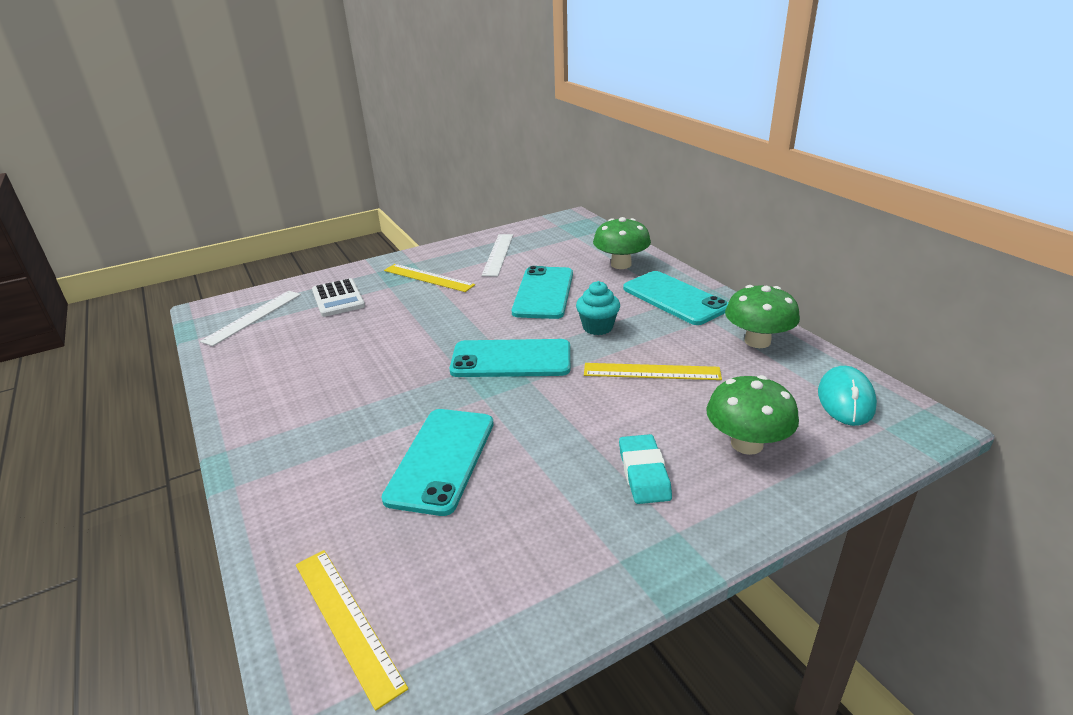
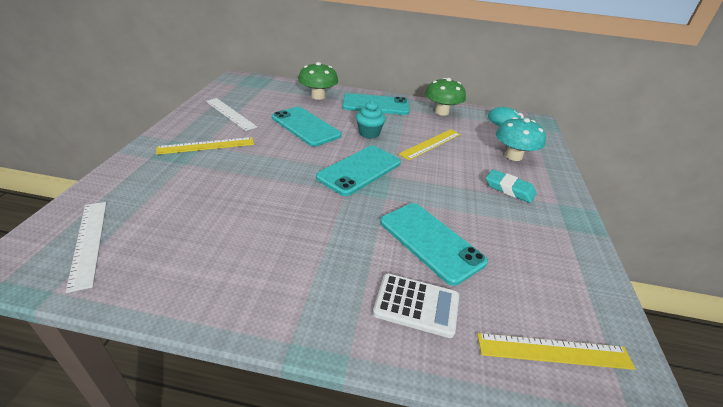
camera: 55 degrees left, 5 degrees up
white calculator [312,278,365,317] -> white calculator moved to [373,273,459,338]
green mushroom [706,375,799,455] -> turquoise mushroom [496,117,546,161]

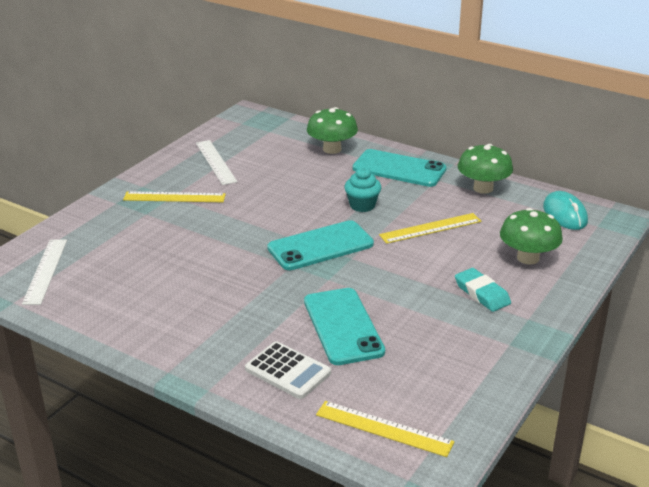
camera: 25 degrees right, 5 degrees down
turquoise phone [272,107,342,147] -> none
turquoise mushroom [496,117,546,161] -> green mushroom [500,208,563,265]

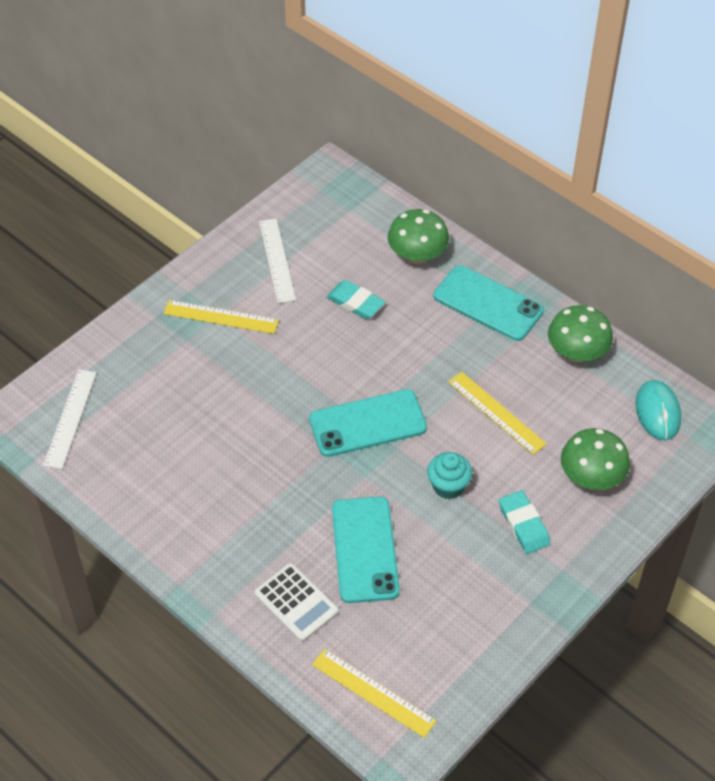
camera: 10 degrees right, 20 degrees up
turquoise cupcake [344,167,381,212] -> turquoise cupcake moved to [427,452,472,499]
yellow ruler [379,213,481,244] -> yellow ruler turned 60 degrees clockwise [448,372,547,455]
none -> turquoise eraser [326,280,385,319]

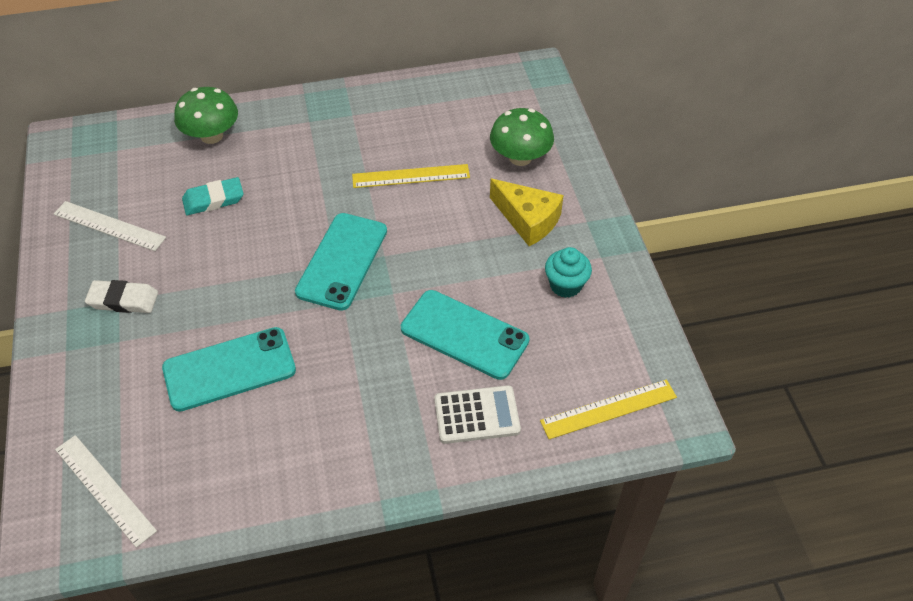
camera: 55 degrees left, 0 degrees up
yellow ruler [164,300,279,334] -> white eraser [85,280,158,313]
turquoise cupcake [427,452,472,499] -> turquoise cupcake moved to [545,247,592,298]
turquoise phone [433,265,544,341] -> turquoise phone moved to [162,327,296,412]
turquoise eraser [499,490,551,554] -> yellow cheese [490,179,564,246]
green mushroom [548,305,613,362] -> none
turquoise mouse [635,380,681,440] -> none

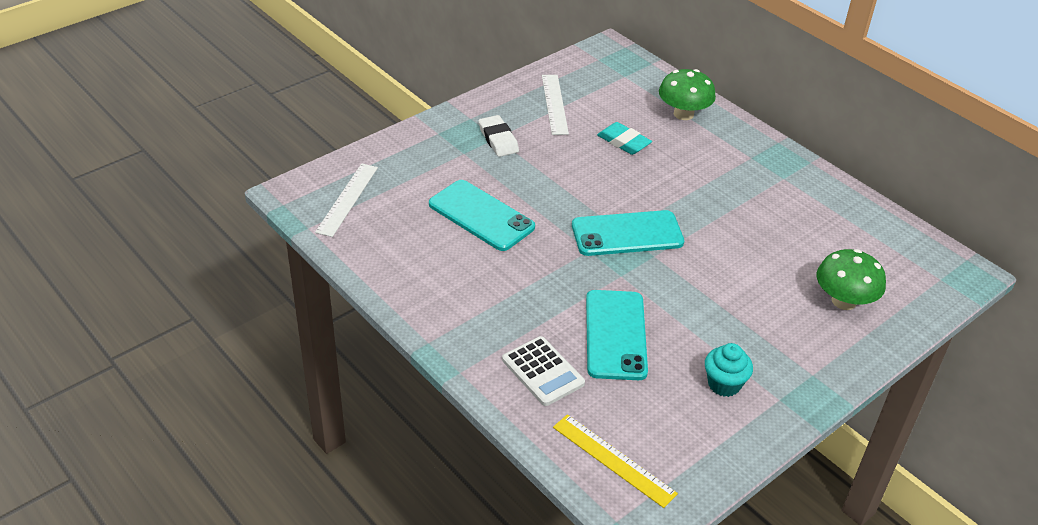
camera: 60 degrees right, 10 degrees down
yellow ruler [352,164,470,188] -> none
yellow cheese [490,179,564,246] -> none

